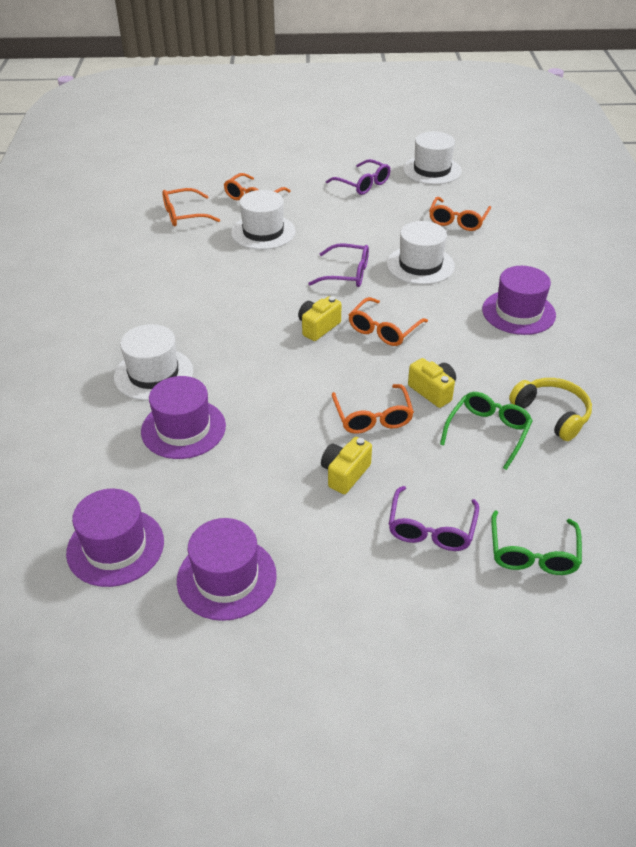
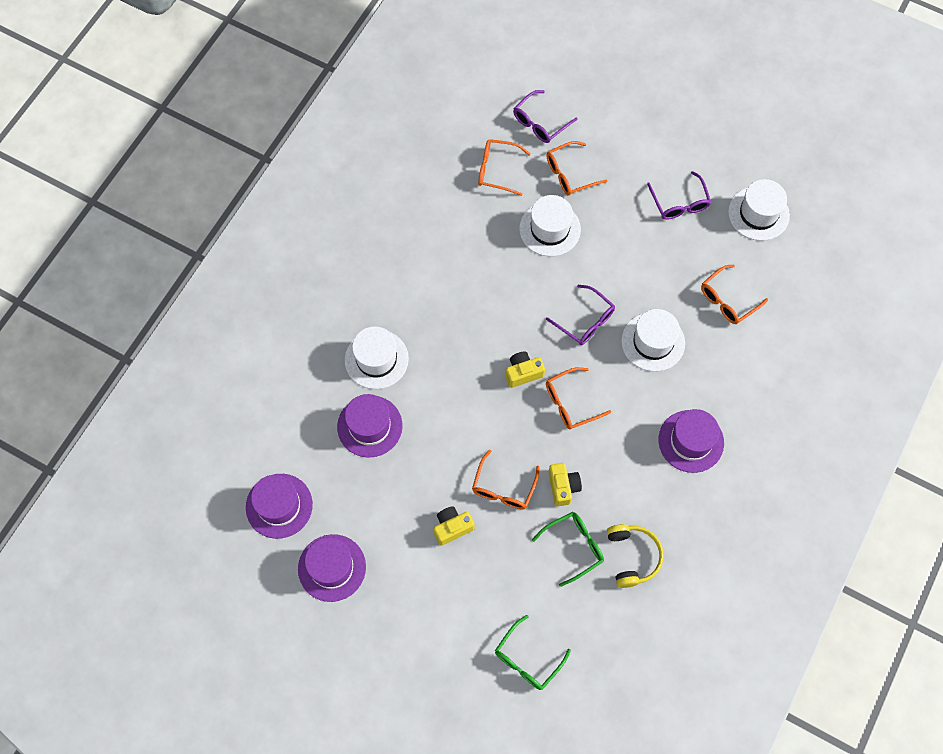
camera: 30 degrees right, 25 degrees up
purple glasses [389,486,479,551] -> purple glasses moved to [513,90,578,143]

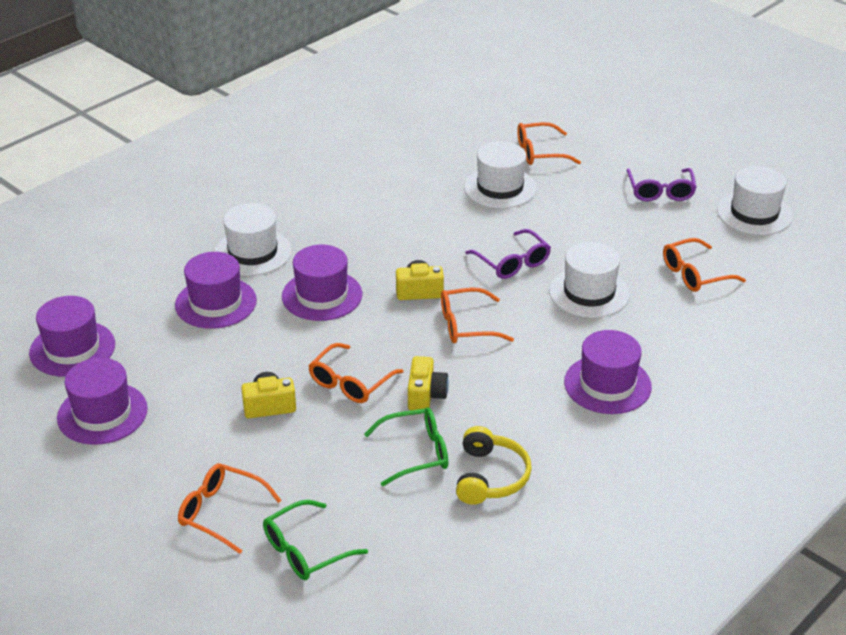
camera: 15 degrees right, 30 degrees down
orange glasses [478,139,531,196] -> orange glasses moved to [178,464,282,554]
purple glasses [513,90,578,143] -> none
none -> purple hat [282,245,362,321]

